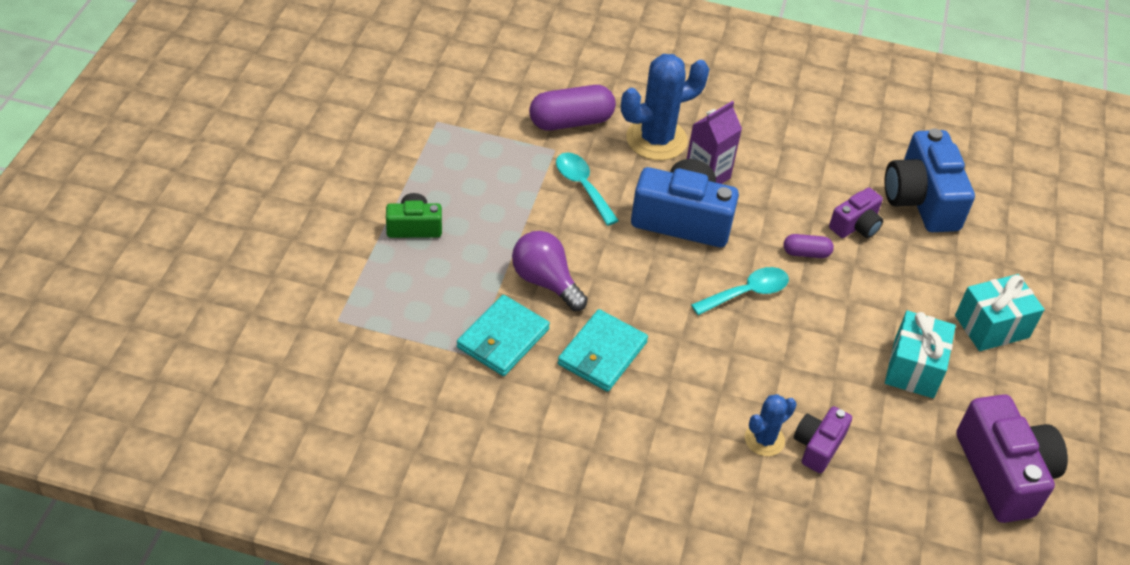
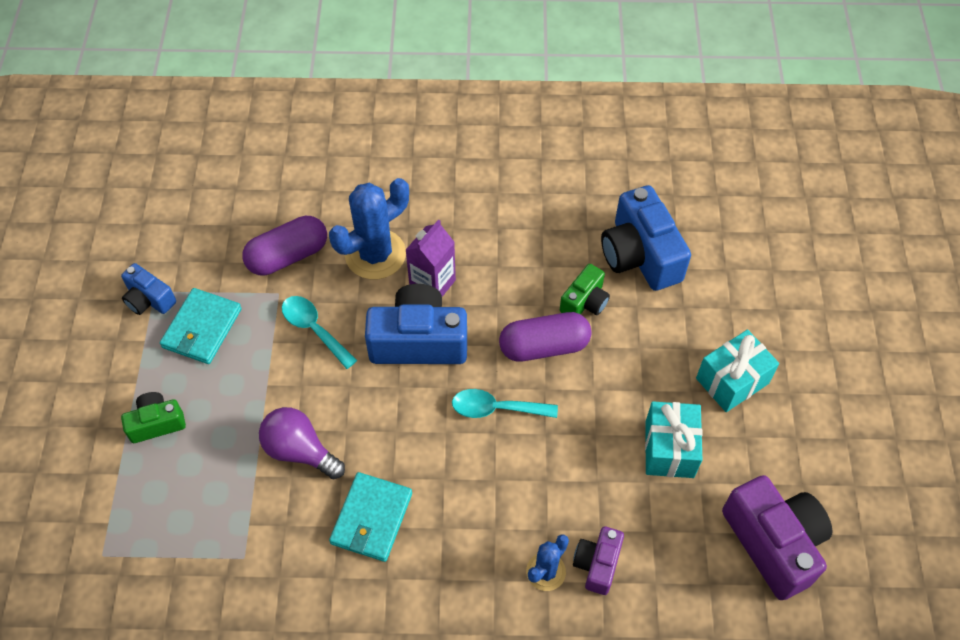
camera: 10 degrees left, 10 degrees up
turquoise wallet [457,295,550,376] -> turquoise wallet moved to [160,288,242,364]
turquoise spoon [691,267,789,315] -> turquoise spoon turned 135 degrees counterclockwise [452,389,558,418]
purple capsule [784,234,834,258] -> purple capsule [499,312,592,362], size x1.89
purple camera [829,187,883,238] -> green camera [560,264,610,315]
none -> blue camera [121,263,176,315]

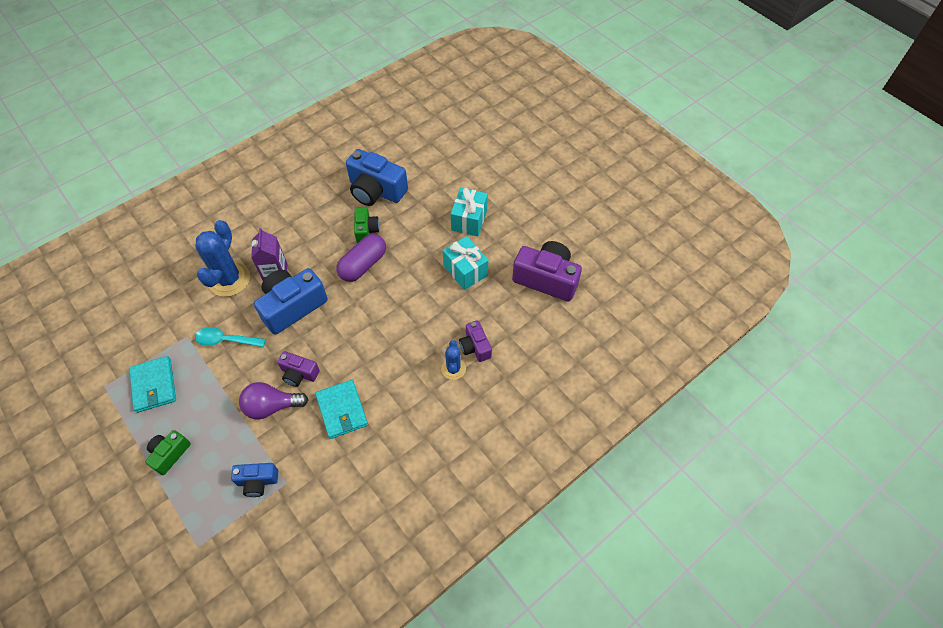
camera: 40 degrees left, 0 degrees up
blue camera [121,263,176,315] -> blue camera moved to [231,463,278,497]
purple capsule [242,216,327,275] -> none
turquoise spoon [452,389,558,418] -> none
none -> purple camera [277,351,320,387]

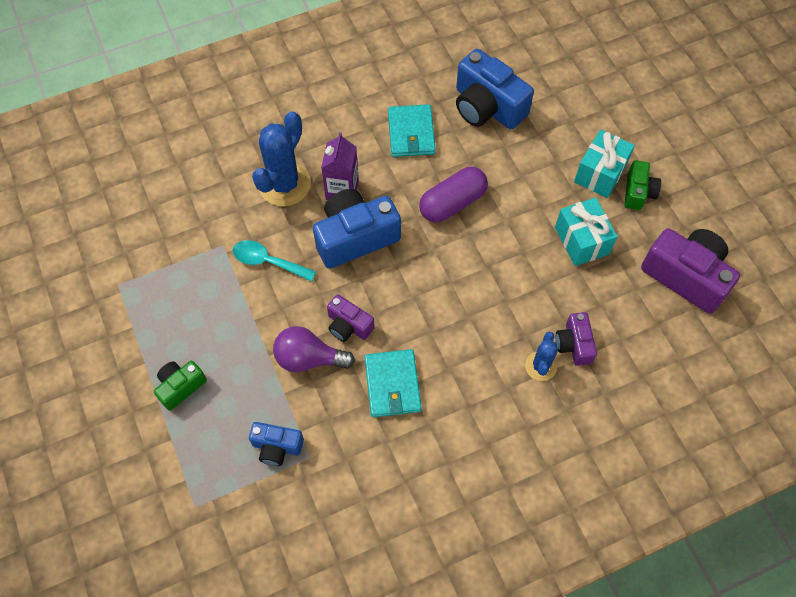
camera: 15 degrees right, 5 degrees up
turquoise wallet [129,356,176,413] -> turquoise wallet moved to [388,104,436,157]
green camera [354,207,379,243] -> green camera moved to [625,160,661,210]

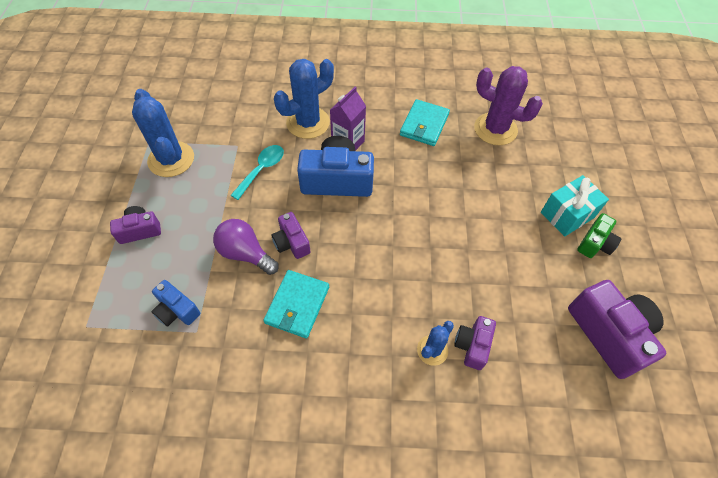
camera: 25 degrees right, 5 degrees down
green camera [154,361,207,411] -> purple camera [110,206,161,244]
turquoise spoon [232,240,316,282] -> turquoise spoon turned 75 degrees clockwise [231,145,284,200]
purple capsule [419,167,488,223] -> none
blue camera [456,49,534,129] -> purple cactus [474,66,543,145]
turquoise gift [555,197,618,266] -> none
none -> blue cactus [132,89,194,177]

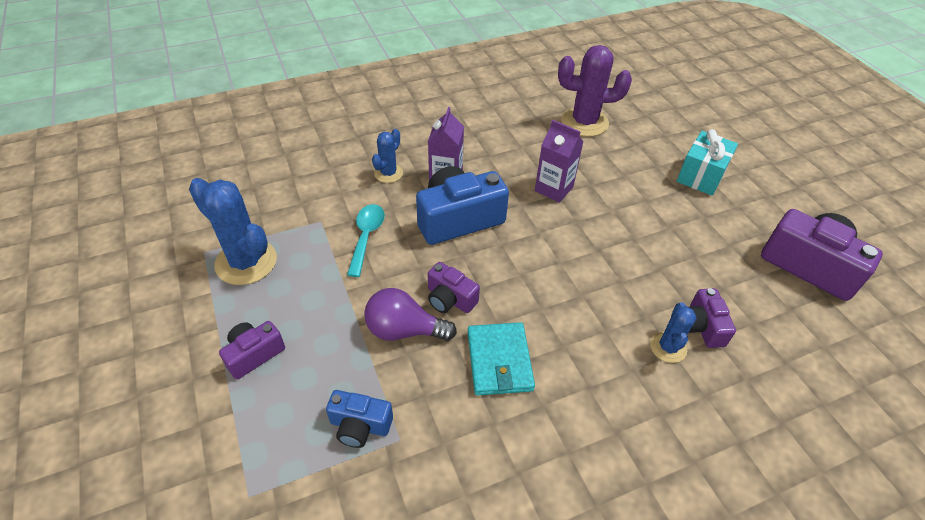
camera: 25 degrees left, 10 degrees down
blue cactus [274,59,334,139] -> blue cactus [372,129,403,183], size x0.55
turquoise wallet [400,99,450,146] -> none
green camera [577,213,622,258] -> none
none -> purple carton [535,120,584,203]

